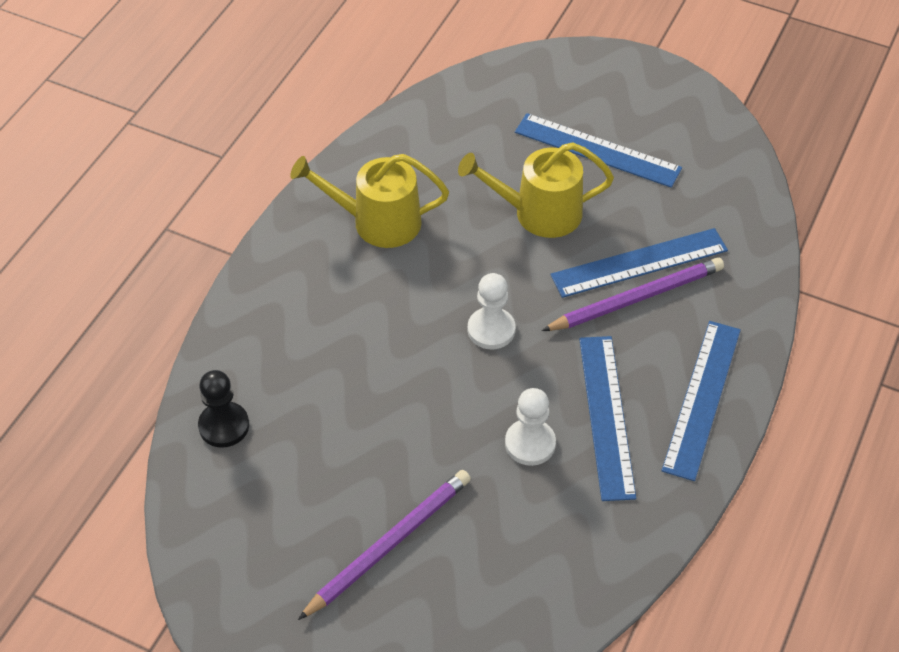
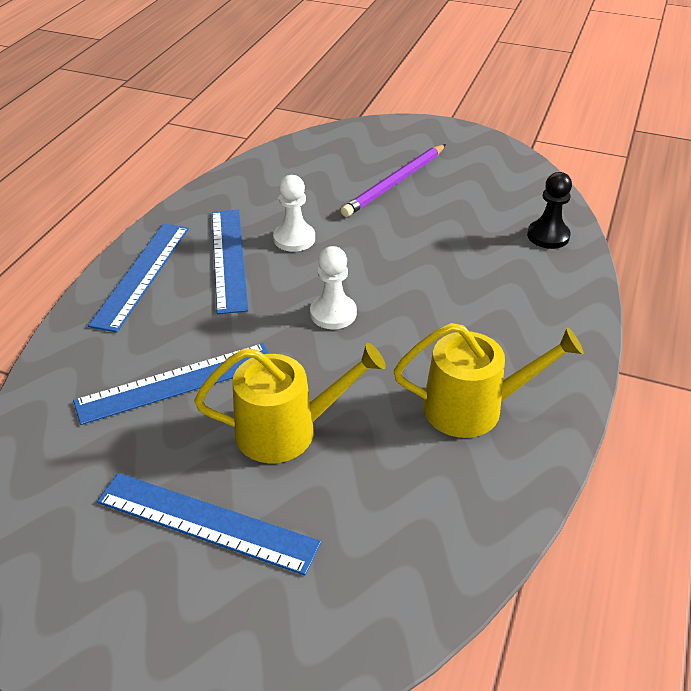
camera: 175 degrees right, 10 degrees down
purple pencil [542,257,724,331] -> none

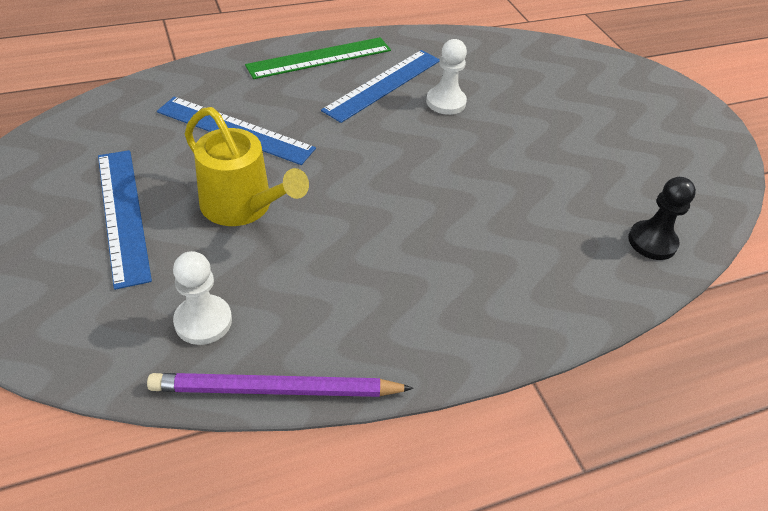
camera: 45 degrees right, 5 degrees up
blue ruler [88,223,189,333] -> green ruler [245,37,391,79]
white pawn [310,246,357,329] -> white pawn moved to [173,251,232,345]
purple pencil [341,144,446,217] -> purple pencil moved to [147,373,414,397]
yellow watering can [394,323,584,438] -> none

